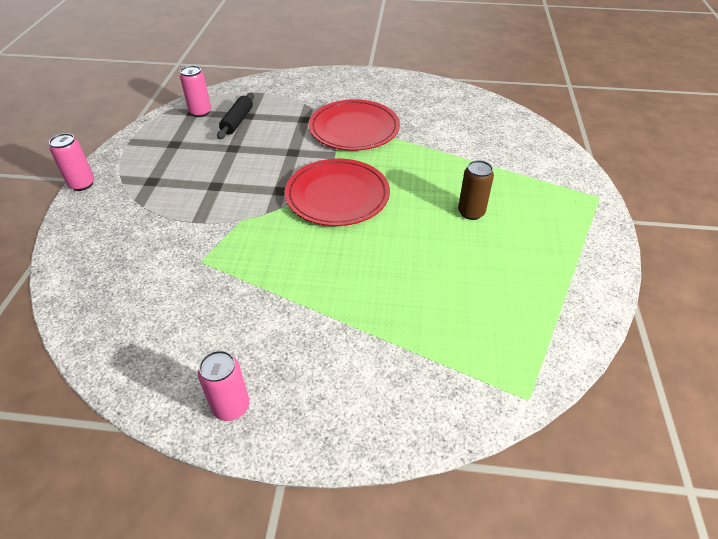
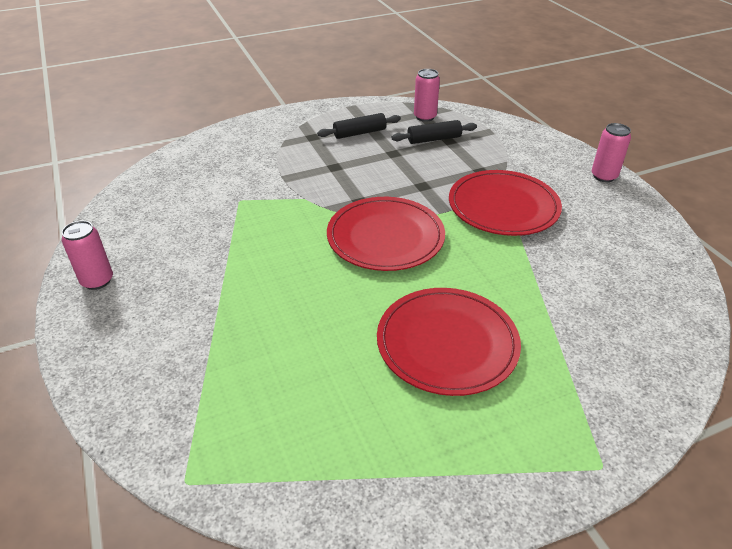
camera: 60 degrees right, 5 degrees down
pink can [49,133,94,191] -> pink can moved to [592,123,631,182]
brown can [458,160,494,220] -> red plate [377,288,521,396]
none -> black rolling pin [317,113,401,139]

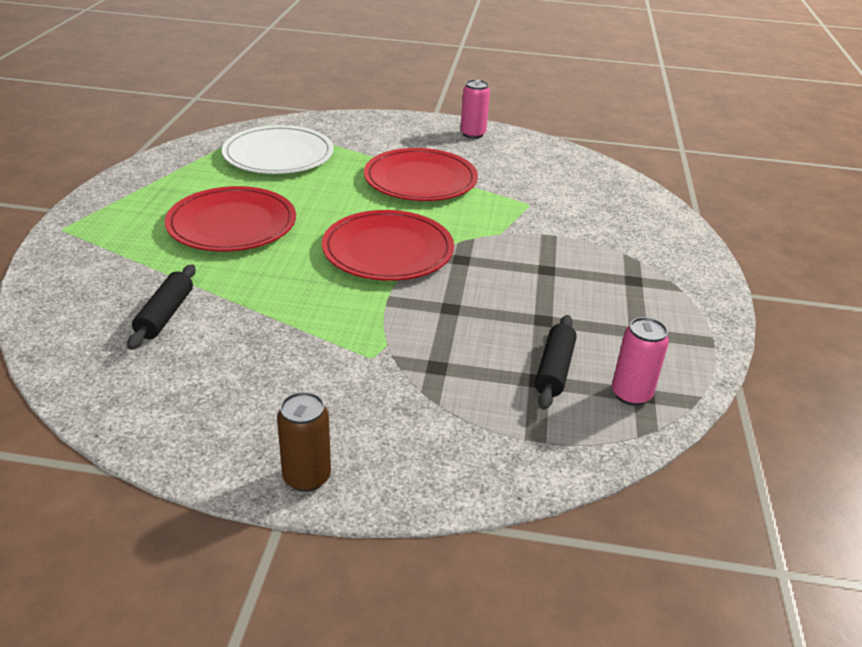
camera: 120 degrees right, 5 degrees down
black rolling pin [317,113,401,139] -> black rolling pin moved to [127,264,196,350]
red plate [449,170,562,236] -> red plate moved to [364,148,478,201]
pink can [592,123,631,182] -> brown can [277,392,331,492]
none -> white plate [222,125,334,174]

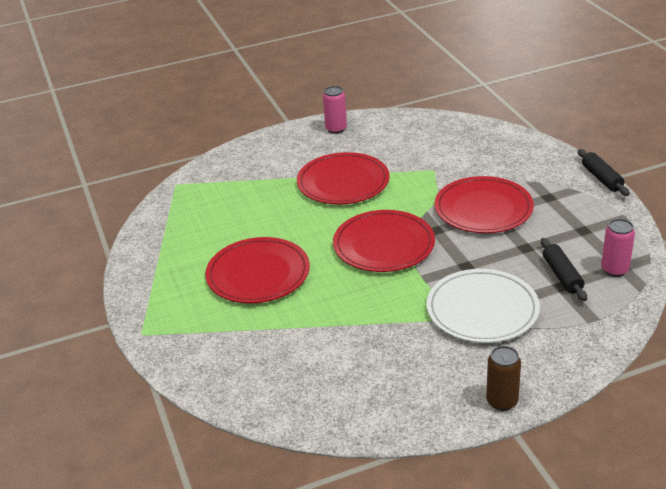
camera: 25 degrees left, 0 degrees up
black rolling pin [127,264,196,350] -> black rolling pin moved to [578,149,630,196]
white plate [222,125,334,174] -> white plate moved to [427,269,540,343]
none -> red plate [434,176,534,233]

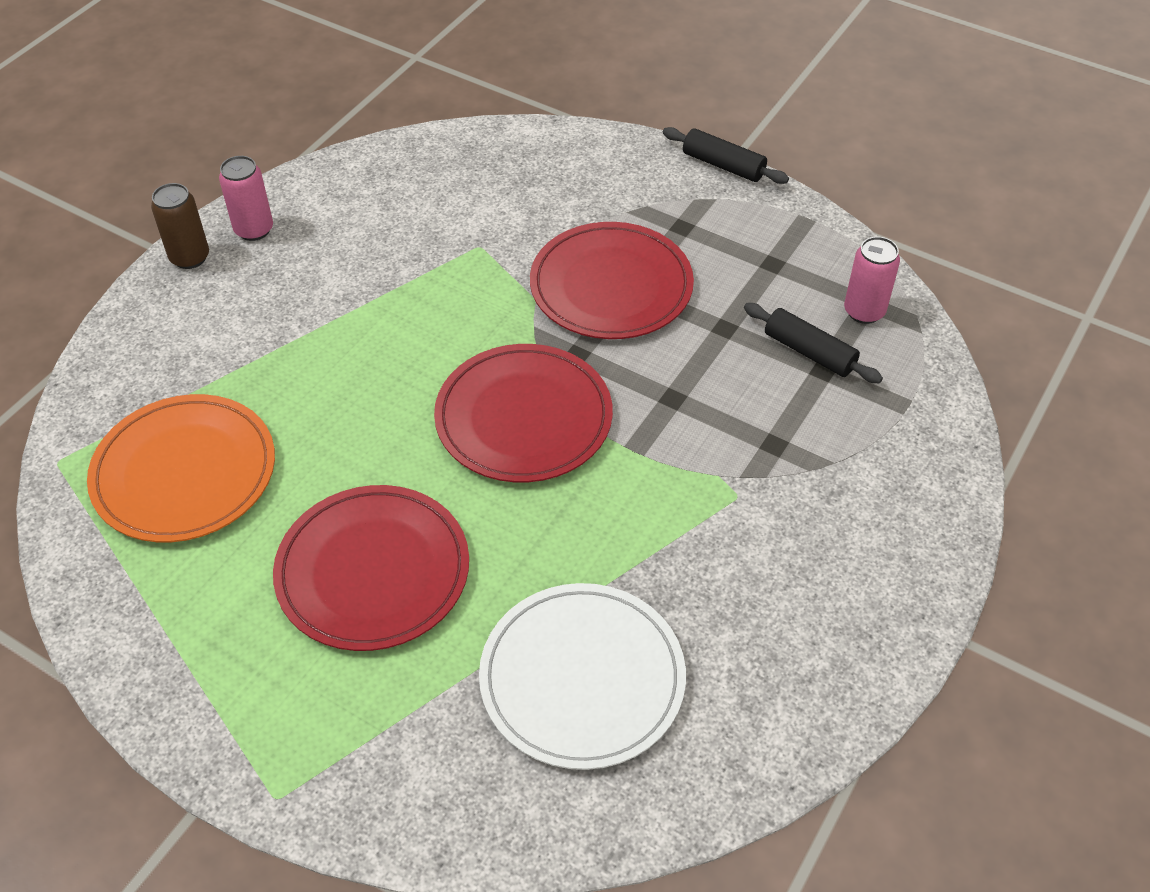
camera: 40 degrees left, 15 degrees up
red plate [297,152,390,205] -> none
white plate [427,269,540,343] -> white plate moved to [479,583,686,770]
brown can [486,346,521,411] -> brown can moved to [151,183,209,269]
none -> orange plate [87,394,275,542]

